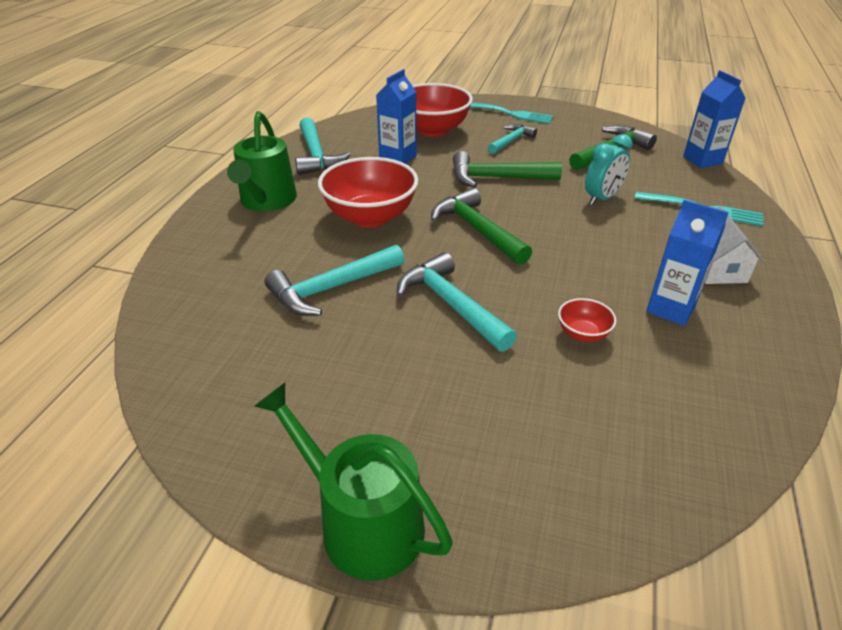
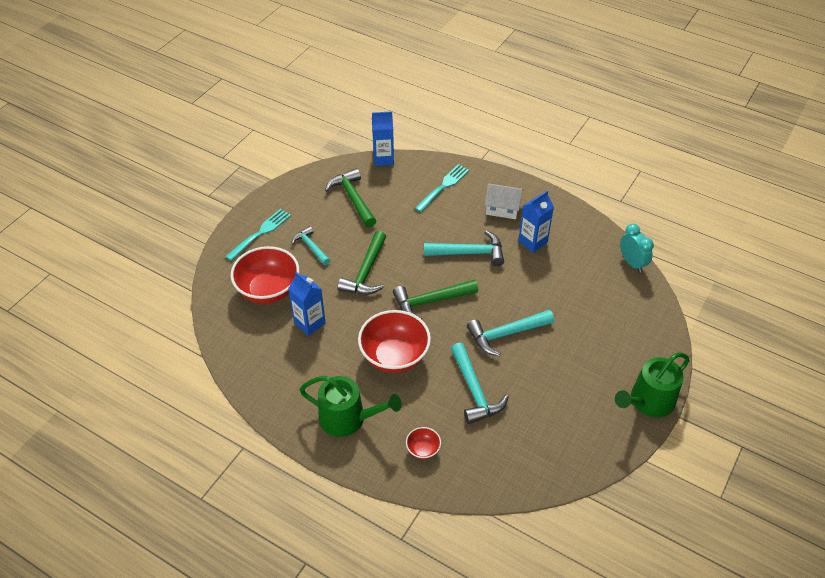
camera: 75 degrees left, 10 degrees up
turquoise hammer [295,117,351,175] -> turquoise hammer moved to [424,230,504,266]
red bowl [558,298,616,342] -> red bowl moved to [406,427,441,459]
turquoise clock [585,134,633,205] -> turquoise clock moved to [620,224,654,272]

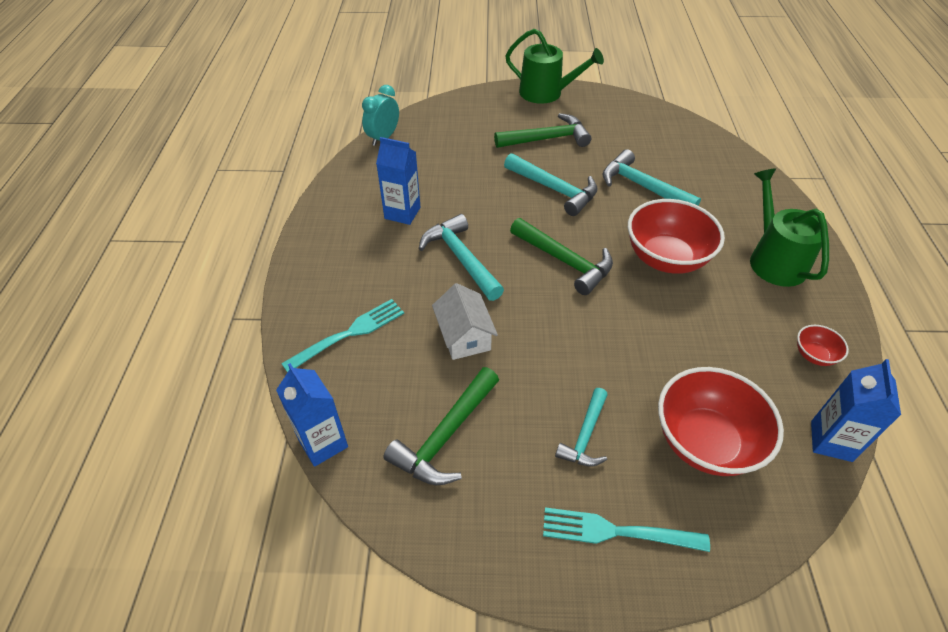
camera: 120 degrees left, 0 degrees up
blue carton [288,272,326,336] -> blue carton moved to [811,359,901,462]
green hammer [338,231,386,295] -> green hammer moved to [494,113,591,148]
red bowl [406,427,441,459] -> red bowl moved to [797,325,849,366]
turquoise fork [415,164,469,212] -> turquoise fork turned 135 degrees clockwise [281,299,404,372]
turquoise hammer [451,342,509,424] -> turquoise hammer turned 90 degrees counterclockwise [603,149,701,206]
white house [484,183,523,219] -> white house moved to [432,283,498,360]

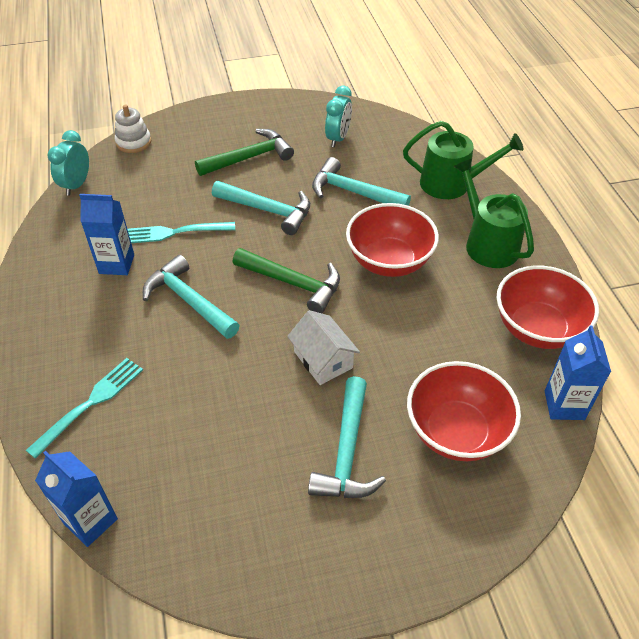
camera: 15 degrees left, 0 degrees up
green hammer [384,367,499,485] -> none
white house [432,283,498,360] -> white house moved to [287,310,360,385]
green watering can [505,29,604,104] -> green watering can moved to [403,121,523,199]
turquoise fork [543,507,710,552] -> turquoise fork moved to [127,222,235,243]
turquoise hammer [555,388,608,466] -> turquoise hammer [308,376,386,498], size x1.57
red bowl [797,325,849,366] -> red bowl [497,266,599,349], size x2.19
none -> white stacking toy [115,104,151,153]
none -> turquoise clock [325,86,352,147]

